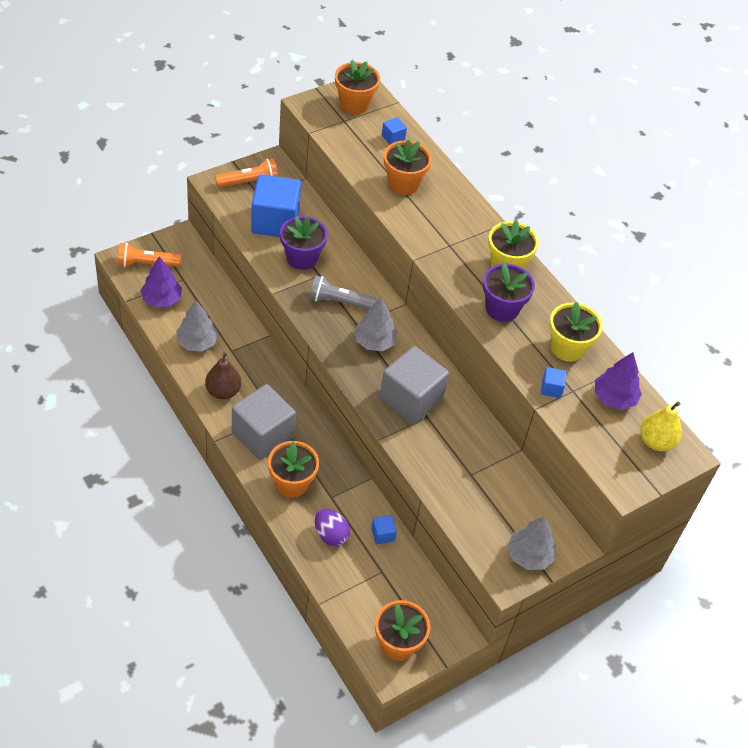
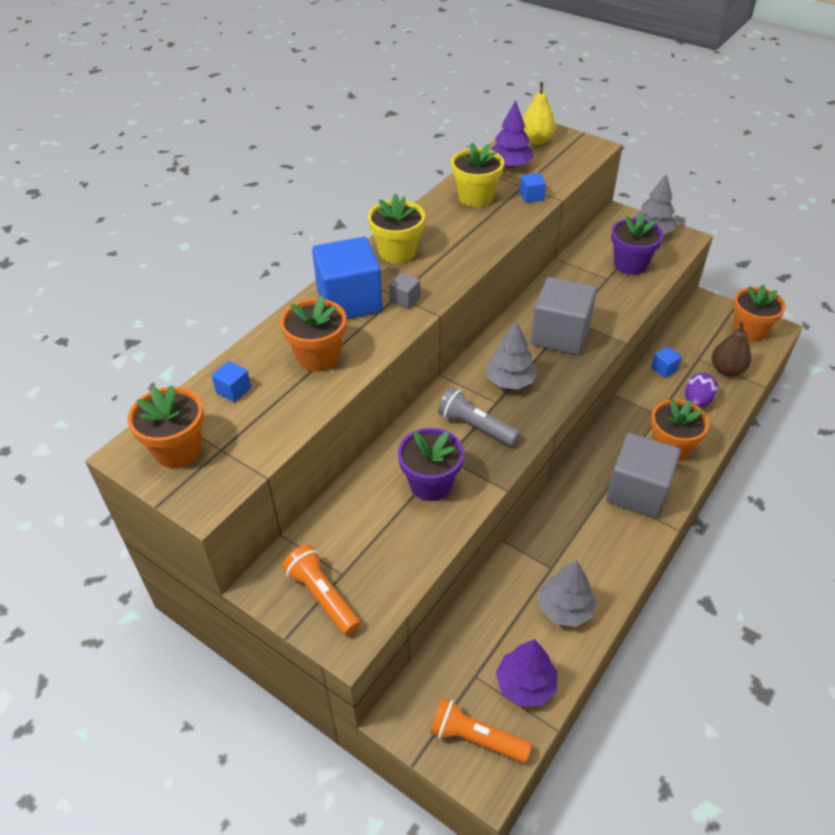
camera: 105 degrees left, 5 degrees down
orange flashlight [118,243,181,267] -> orange flashlight turned 135 degrees clockwise [430,698,532,763]
brown pear [205,352,241,400] -> brown pear moved to [712,321,751,377]
blue cube [251,174,301,237] -> blue cube moved to [312,237,383,319]
grey flashlight [309,275,377,310] -> grey flashlight turned 135 degrees clockwise [438,387,520,446]
purple flower pot [483,263,535,322] -> purple flower pot moved to [611,214,663,275]
none -> grey cube [389,273,420,309]

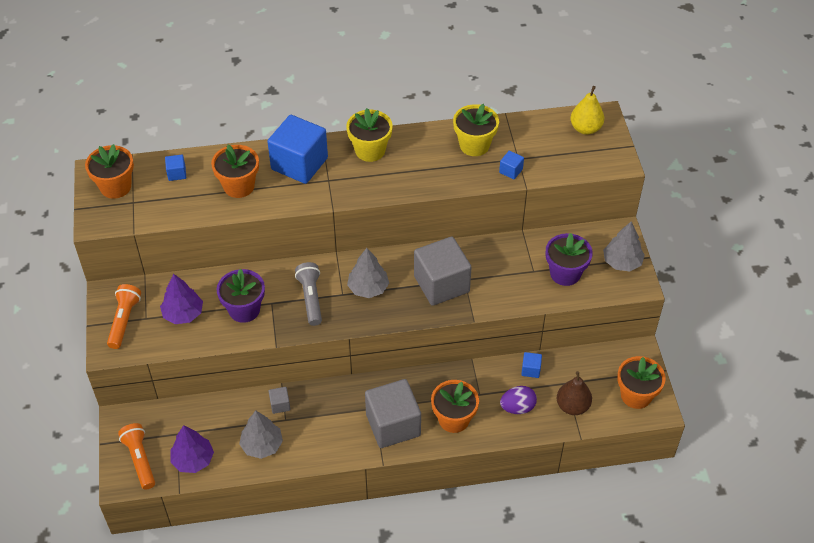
camera: 45 degrees right, 5 degrees up
grey cube [389,273,420,309] -> grey cube moved to [269,387,290,414]
purple tree [491,100,534,168] -> purple tree moved to [160,274,203,324]

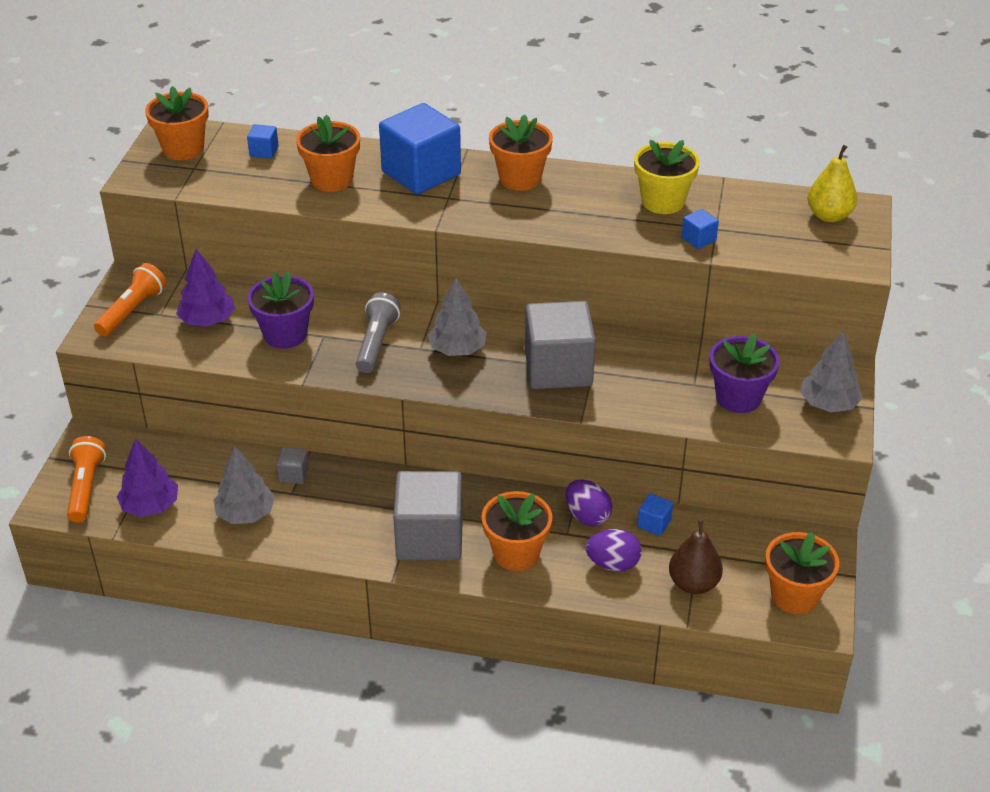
camera: 20 degrees right, 10 degrees down
yellow flower pot [346,108,392,162] -> orange flower pot [489,114,553,191]
none -> purple egg [566,480,612,526]

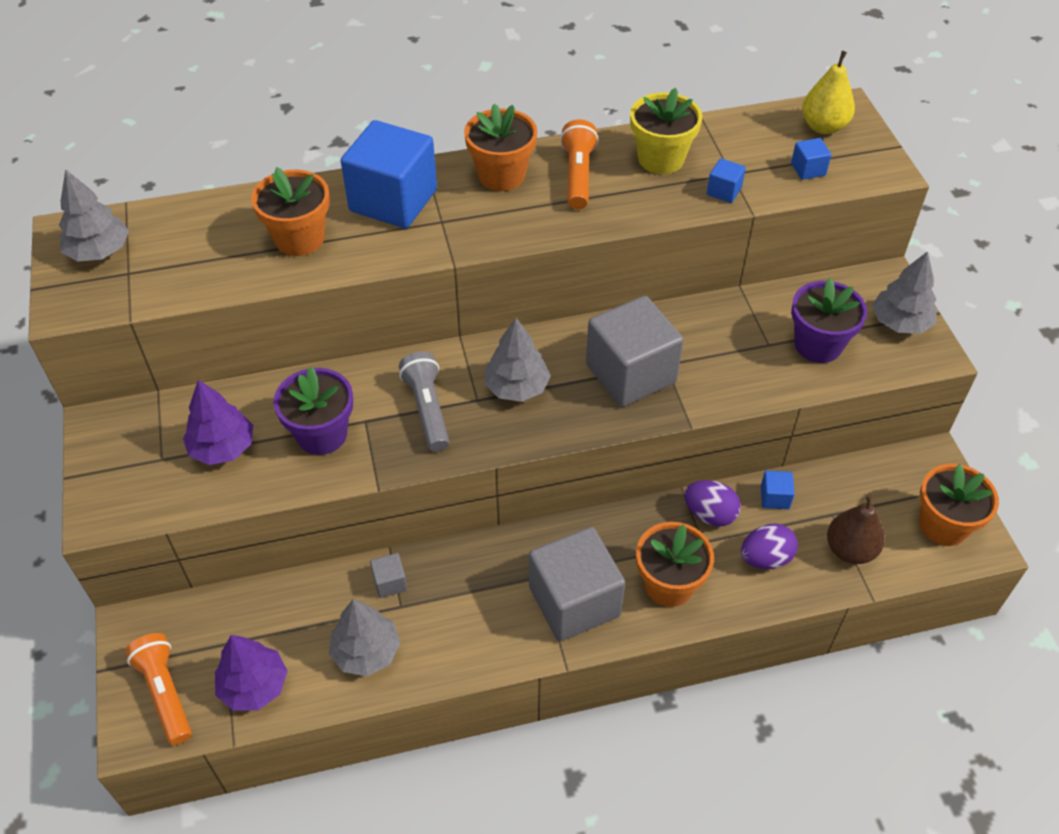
camera: 25 degrees left, 10 degrees up
orange flashlight [94,263,166,337] -> orange flashlight moved to [560,119,599,210]
orange flower pot [145,86,209,160] -> grey tree [59,169,129,262]
blue cube [247,124,279,159] -> blue cube moved to [791,138,831,180]

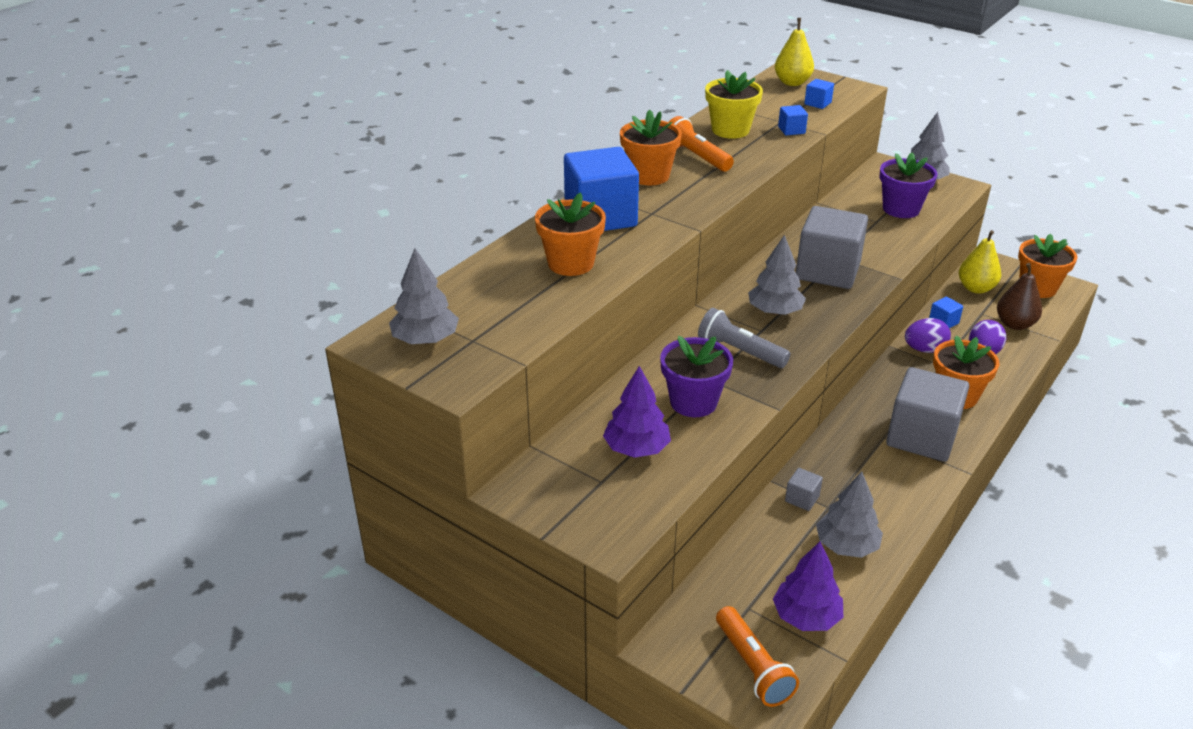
camera: 40 degrees left, 15 degrees down
orange flashlight [125,633,192,745] -> orange flashlight turned 135 degrees counterclockwise [716,606,799,707]
none -> yellow pear [959,230,1001,294]

